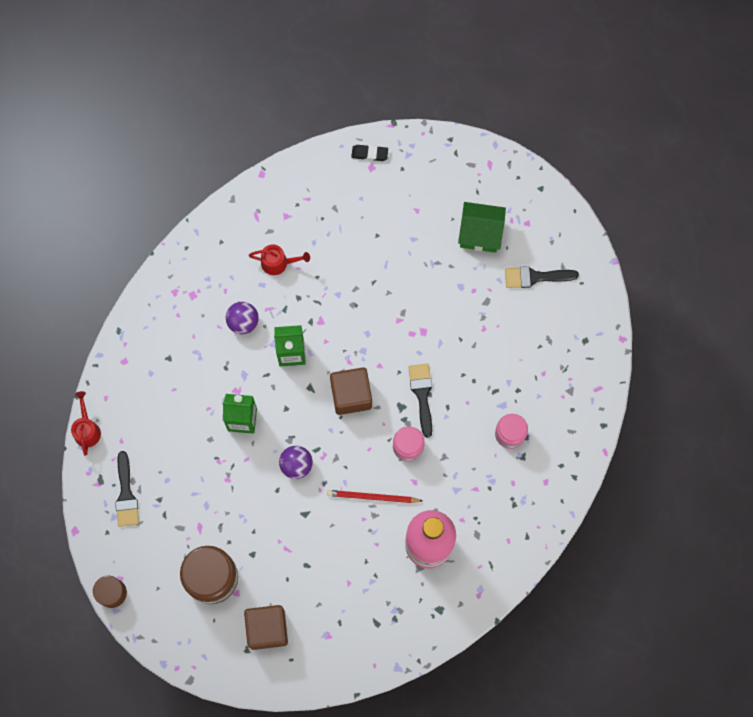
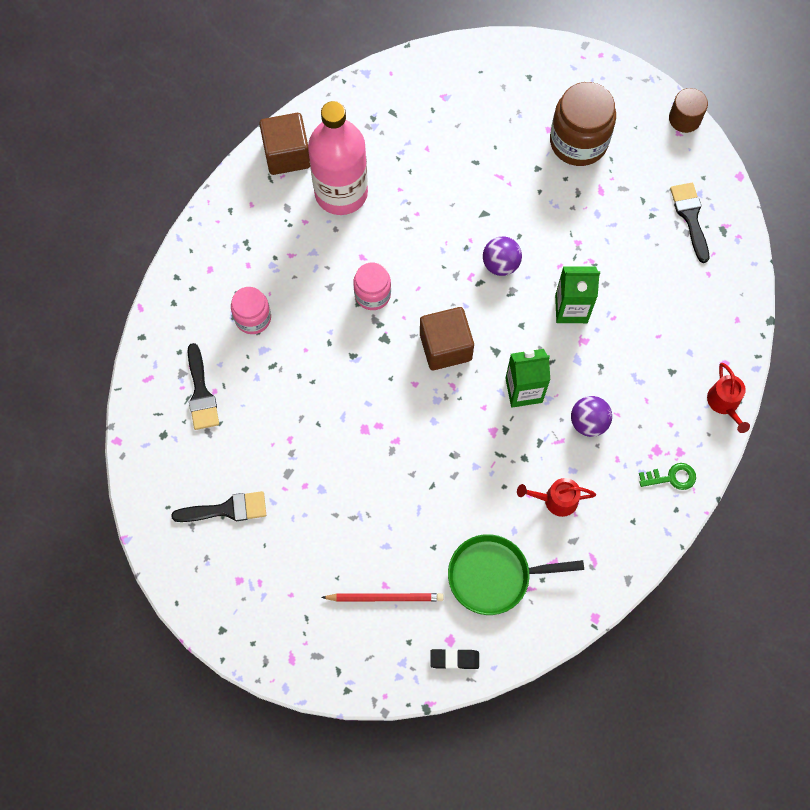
camera: 175 degrees right, 5 degrees down
red watering can [71,391,101,455] -> red watering can moved to [707,363,750,433]
brown cube [244,605,288,650] -> brown cube moved to [259,113,310,175]
red pencil [327,490,422,503] -> red pencil moved to [321,593,444,602]
black brush [408,364,432,438] -> black brush moved to [188,343,219,430]
green house [458,202,506,253] -> none
none -> green pan [448,534,584,615]
none -> green key [639,463,696,490]

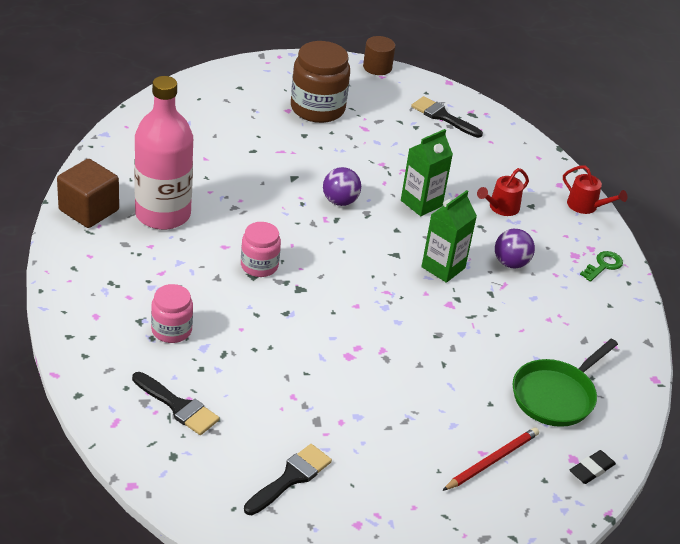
camera: 45 degrees left, 30 degrees down
brown cube [420,307,474,370] -> none
red watering can [517,478,596,517] -> red watering can moved to [477,168,529,216]

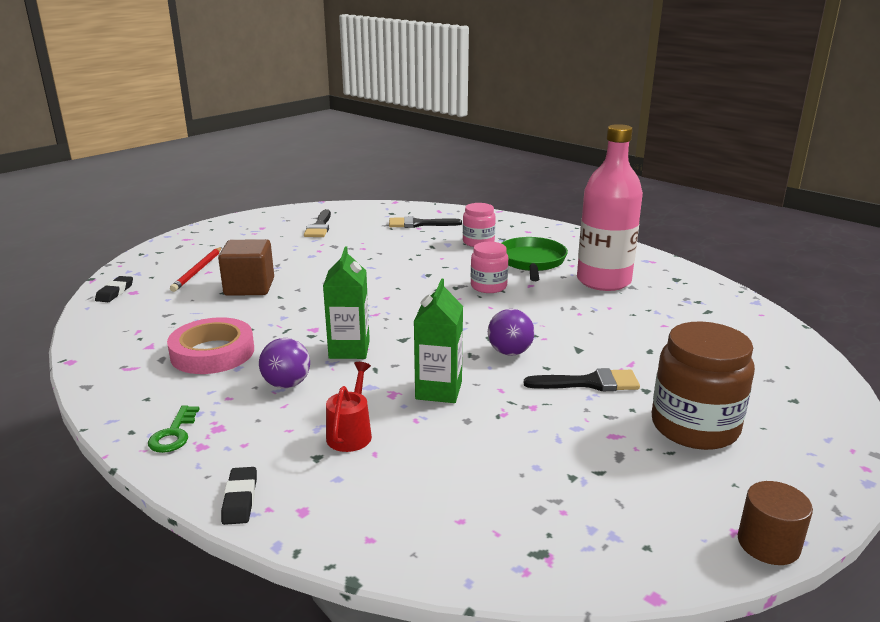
camera: 145 degrees right, 15 degrees down
brown cube [57,159,119,228] -> brown cube moved to [218,239,274,296]
black brush [411,96,483,138] -> black brush moved to [524,368,640,392]
green pan [512,339,618,427] -> green pan moved to [501,237,568,281]
red watering can [563,165,628,214] -> black eraser [221,467,257,525]
none -> pink tape [167,317,254,374]

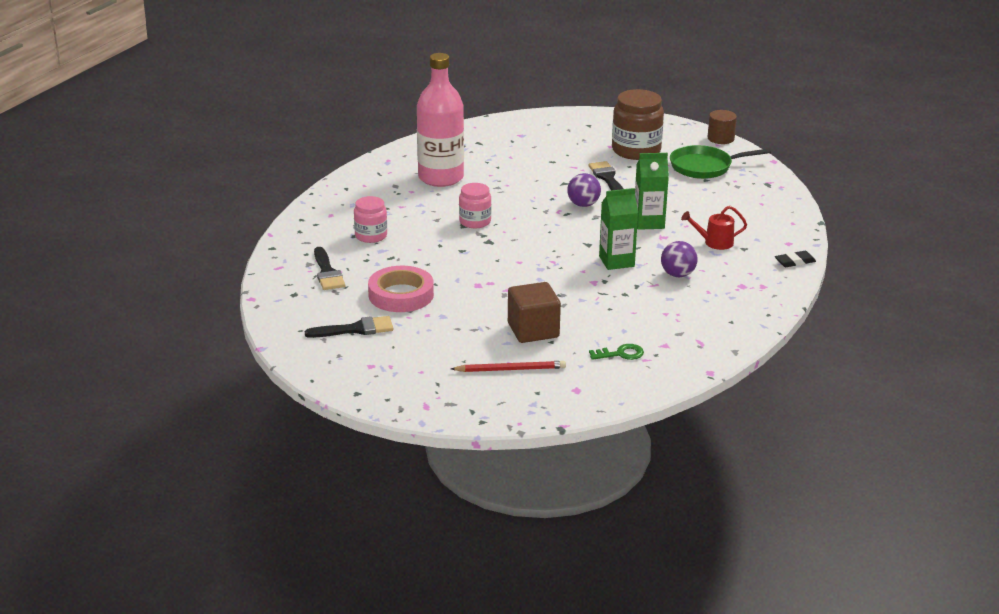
camera: 105 degrees left, 5 degrees up
black eraser [95,276,133,302] -> none
green key [148,406,199,453] -> green key moved to [589,344,644,360]
pink tape [167,317,254,374] -> pink tape moved to [368,266,434,312]
green pan [501,237,568,281] -> green pan moved to [670,145,771,179]

